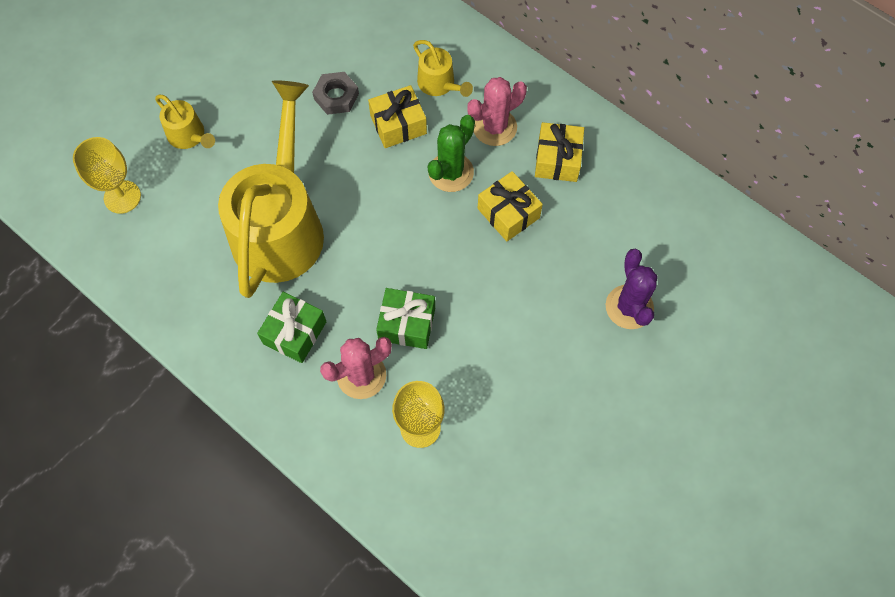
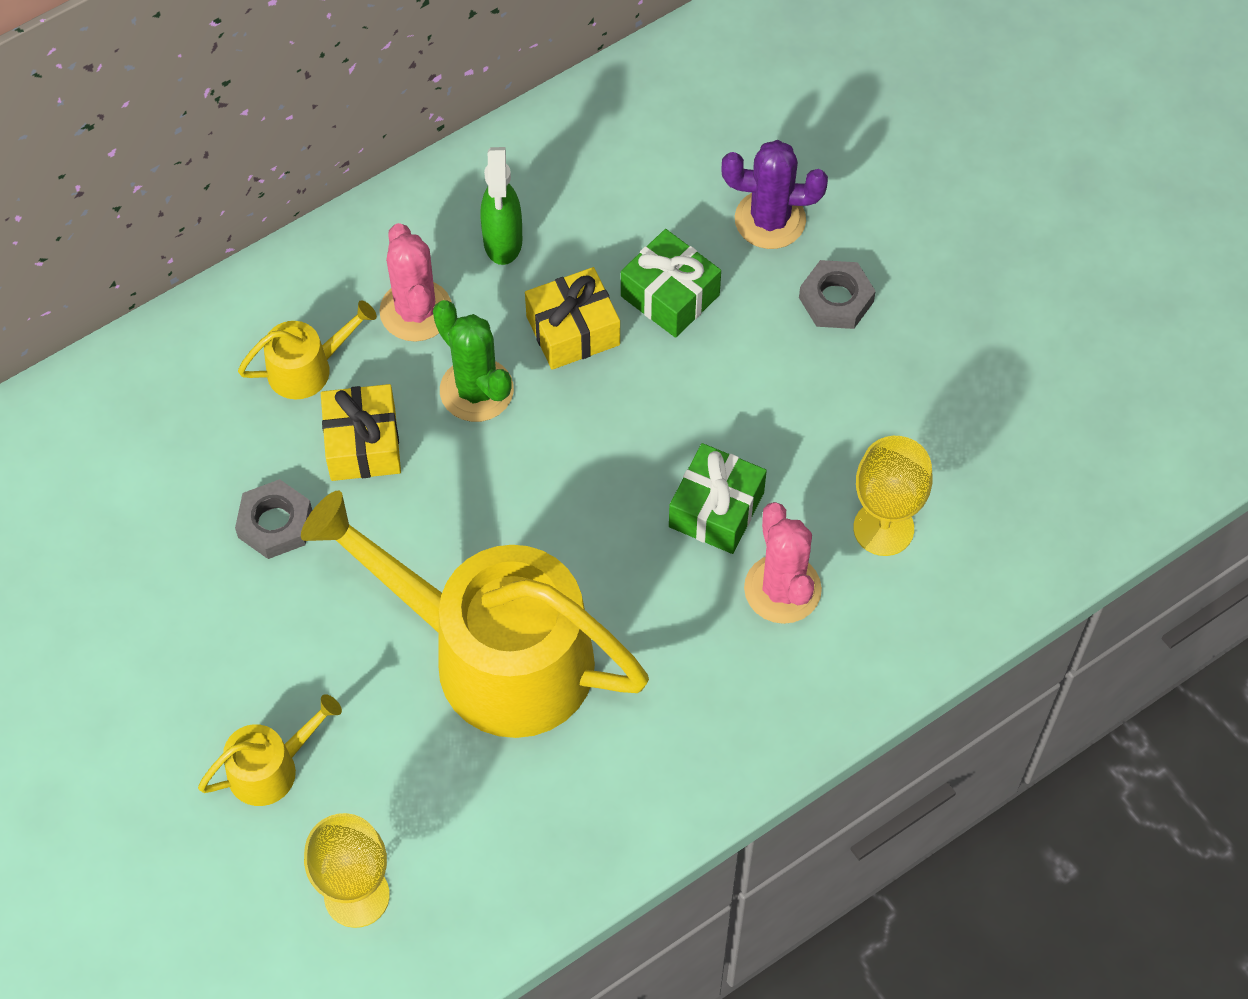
camera: 75 degrees left, 5 degrees down
green gift [257,292,326,363] -> green gift moved to [621,229,721,338]
yellow gift [535,122,584,182] -> green spray bottle [480,147,522,265]
none -> grey nut [799,260,876,329]

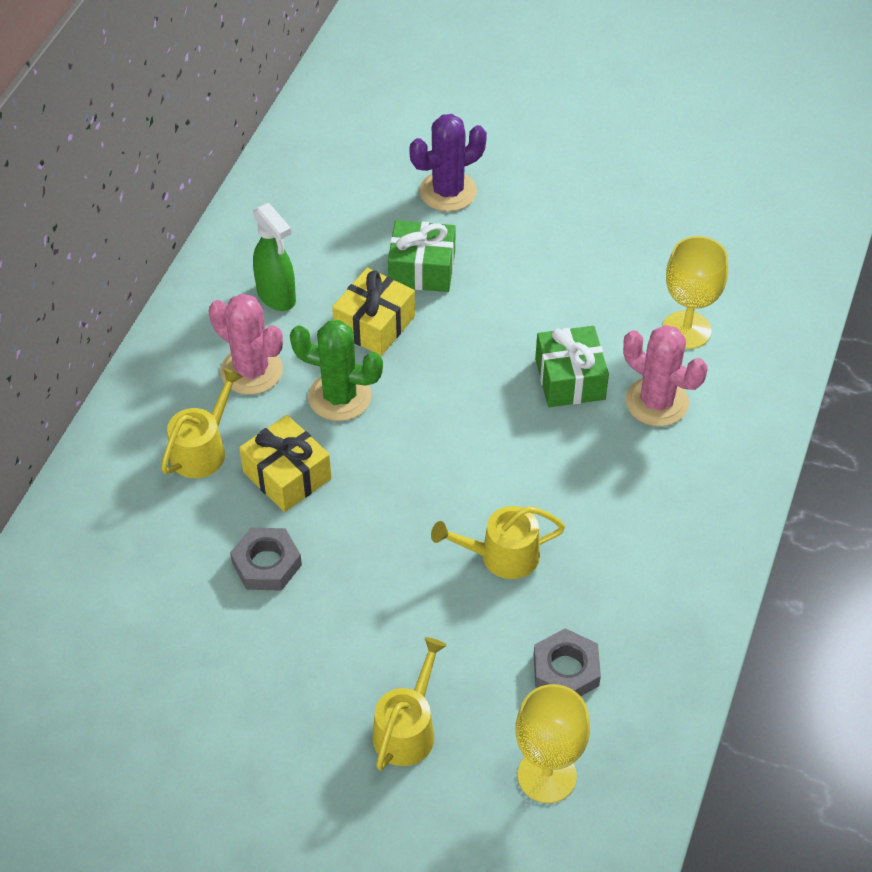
camera: 35 degrees left, 10 degrees down
yellow watering can [301,491,649,738] -> yellow watering can [431,506,565,579], size x0.43
grey nut [799,260,876,329] -> grey nut moved to [534,628,601,696]

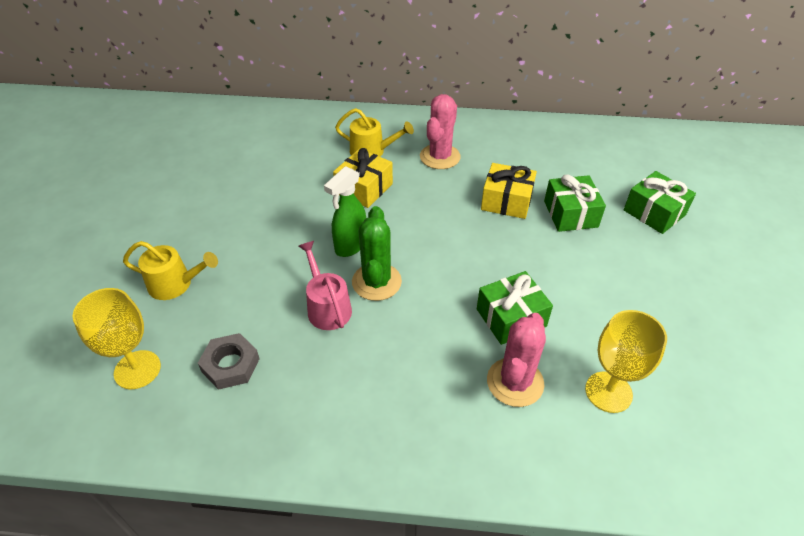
camera: 75 degrees right, 5 degrees down
grey nut [230,528,302,591] -> none
green spray bottle [253,203,296,311] -> green spray bottle moved to [324,166,366,257]
green cactus [290,320,383,421] -> green cactus moved to [352,206,402,301]
purple cactus [409,114,487,212] -> green gift [624,171,696,234]
yellow watering can [431,506,565,579] -> pink watering can [298,241,352,330]

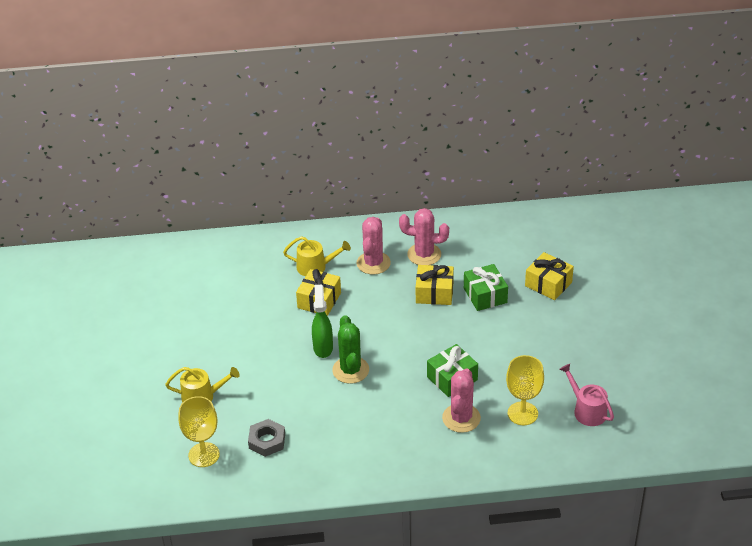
camera: 10 degrees left, 5 degrees down
pink watering can [298,241,352,330] -> pink watering can moved to [560,364,614,426]
green spray bottle [324,166,366,257] -> green spray bottle turned 150 degrees clockwise [312,284,333,358]
green gift [624,171,696,234] -> yellow gift [525,252,574,300]
none -> pink cactus [399,208,449,265]

